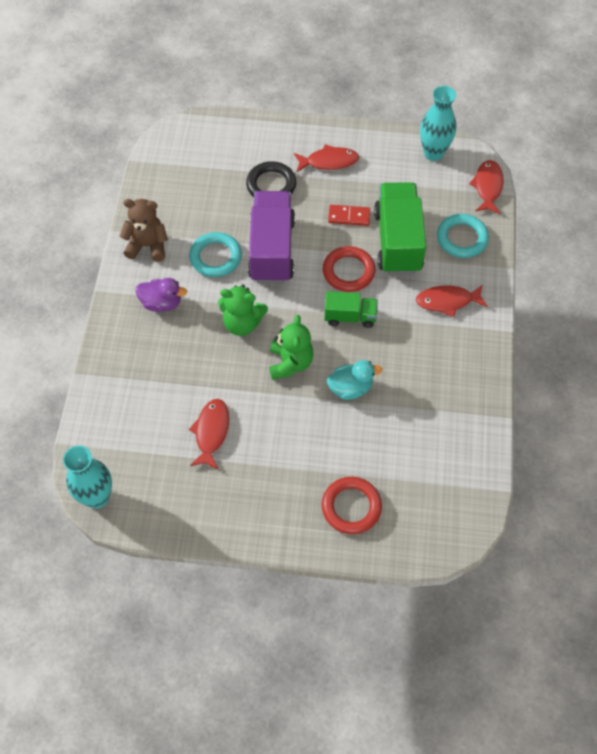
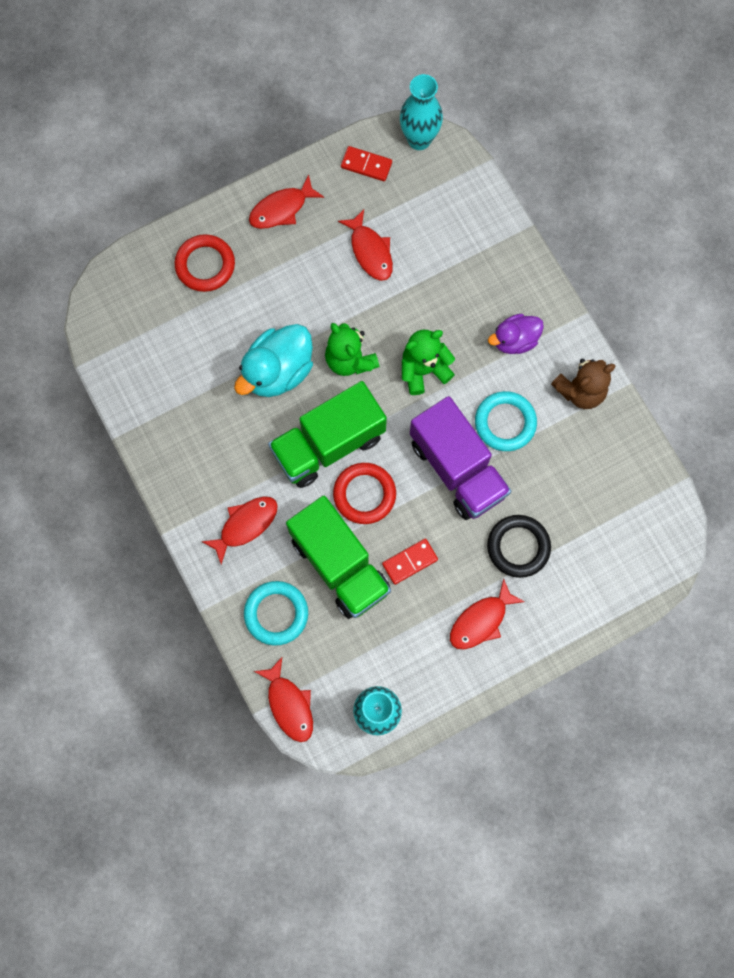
camera: 145 degrees right, 15 degrees up
green truck [324,291,377,328] -> green truck [268,381,387,488], size x1.85
turquoise duck [327,360,382,400] -> turquoise duck [234,324,313,397], size x1.58
none -> red fish [249,175,324,229]
none -> red domino [341,146,392,181]

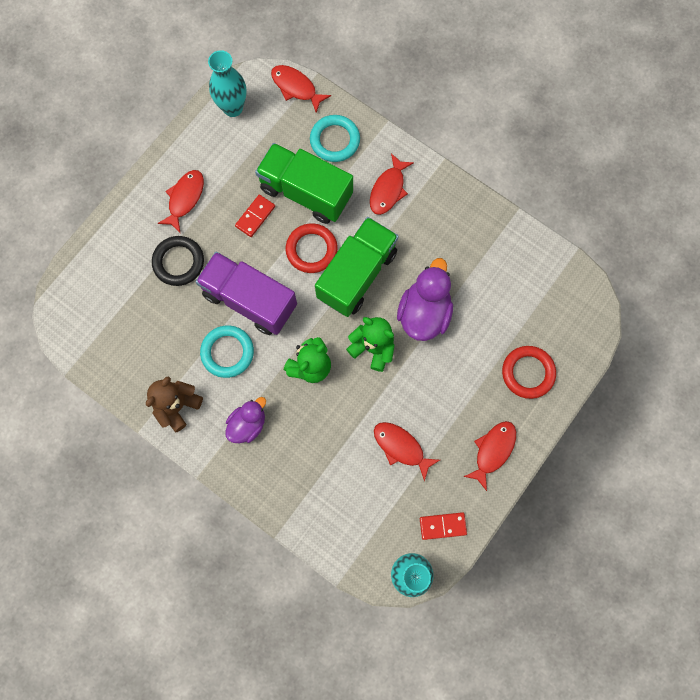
camera: 155 degrees right, 0 degrees up
turquoise duck [234,324,313,397] -> purple duck [397,258,453,341]

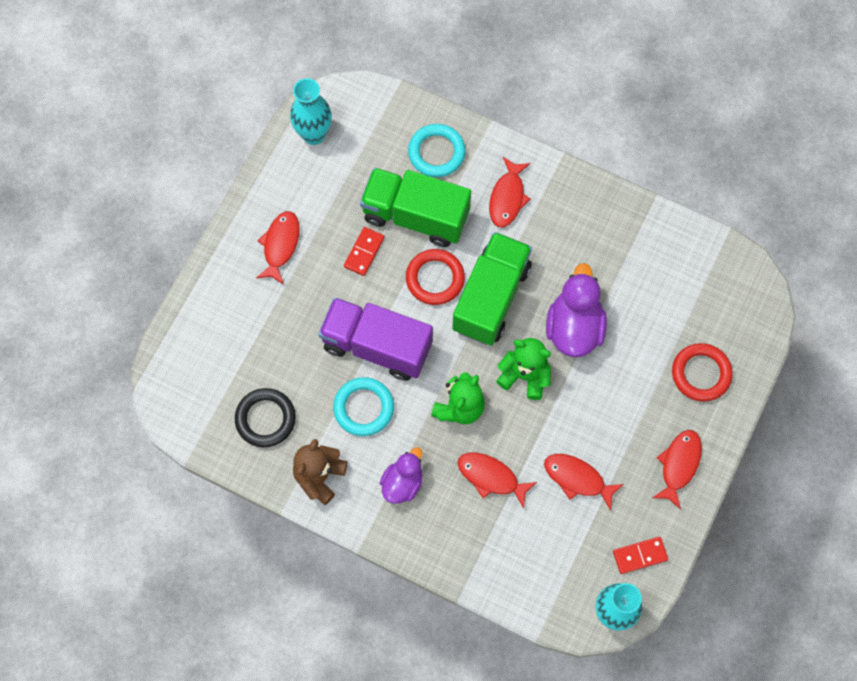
camera: 10 degrees left, 5 degrees down
black ring [152,236,204,286] -> black ring moved to [235,388,296,447]
red fish [271,65,331,113] -> red fish moved to [457,453,537,509]

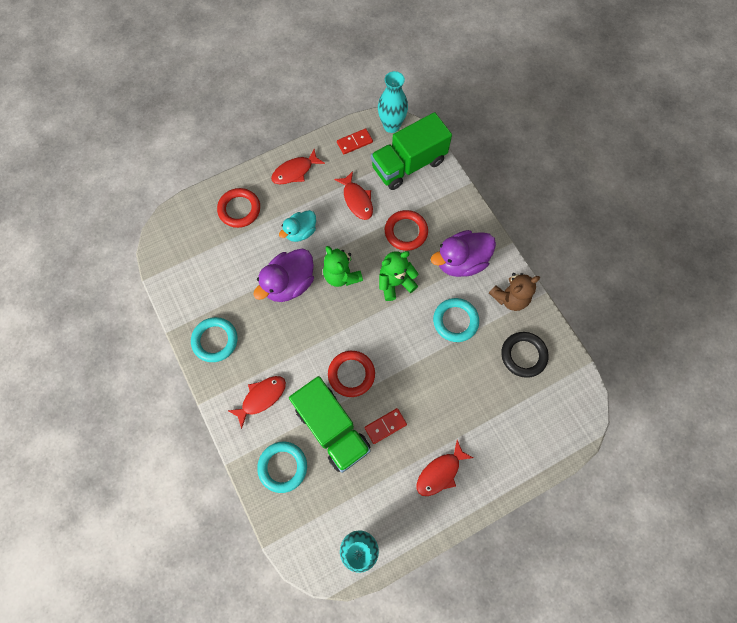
camera: 145 degrees left, 0 degrees up
purple truck [318,297,433,381] -> none
purple duck [380,447,422,504] -> purple duck [431,230,496,277], size x1.58
green truck [452,232,532,345] -> green truck moved to [371,112,452,190]
red fish [457,453,537,509] -> red ring [385,210,428,251]
red domino [613,537,668,574] -> red domino turned 45 degrees counterclockwise [337,128,373,154]
none -> turquoise ring [191,317,237,362]
none -> turquoise duck [279,210,316,242]

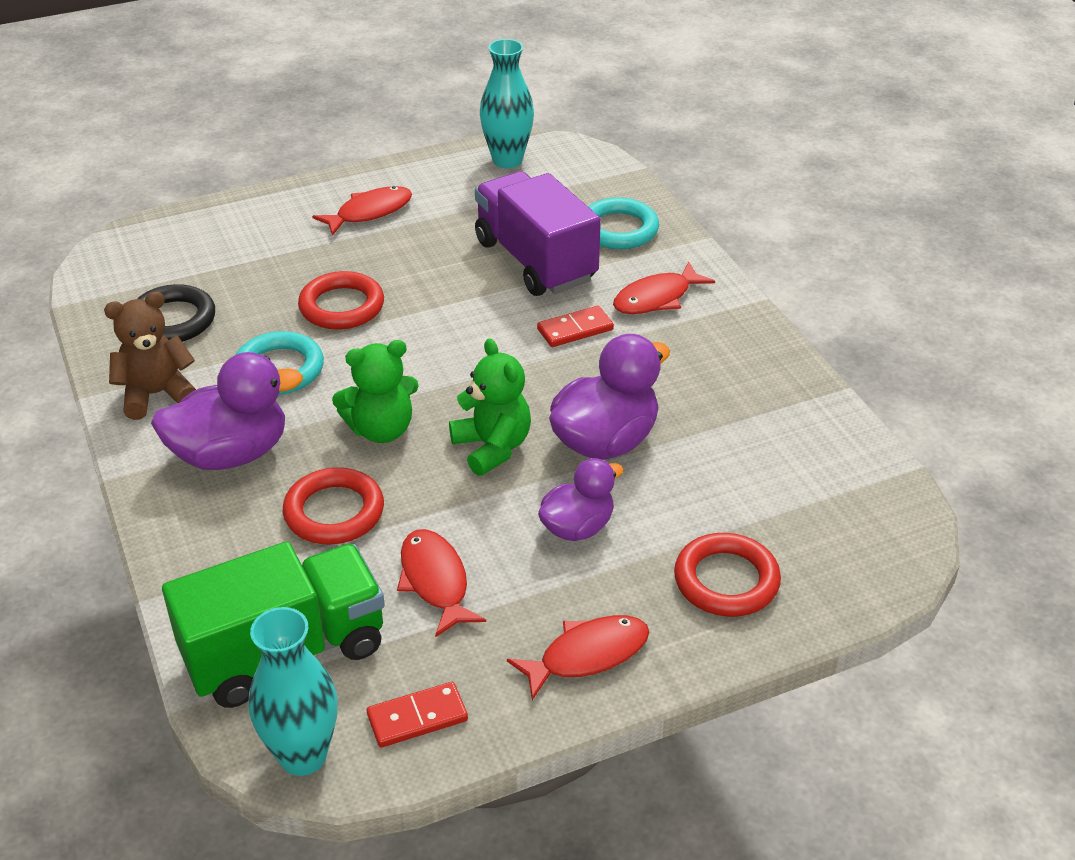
camera: 175 degrees left, 30 degrees down
turquoise ring [191,317,237,362] -> none
turquoise duck [279,210,316,242] -> purple duck [538,458,624,541]
green truck [289,376,371,473] -> purple truck [475,171,601,296]
red ring [328,351,375,397] -> red ring moved to [298,271,384,330]
red domino [364,408,407,444] -> red domino moved to [537,306,614,347]

